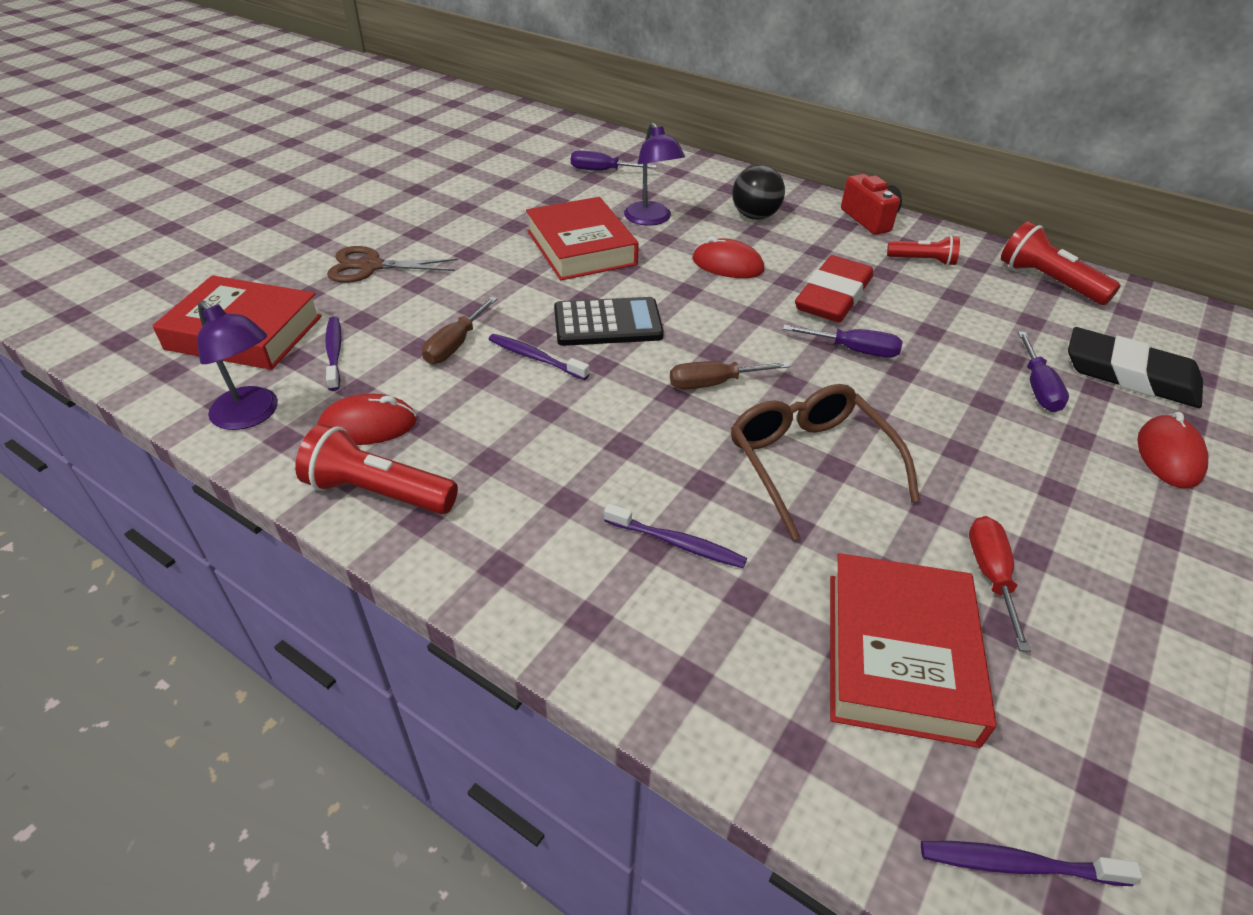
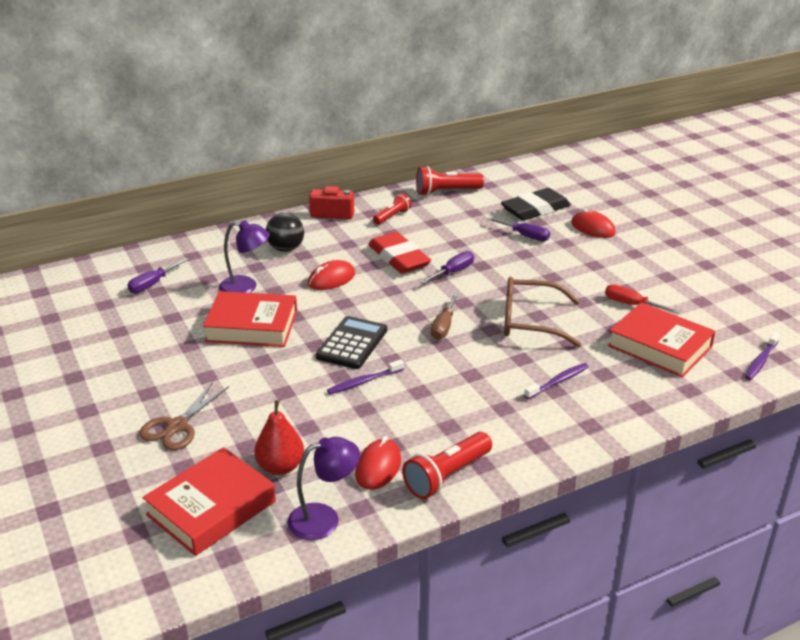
camera: 60 degrees left, 10 degrees down
purple toothbrush [325,316,341,391] -> red pear [254,400,304,475]
brown screwdriver [422,296,497,364] -> none

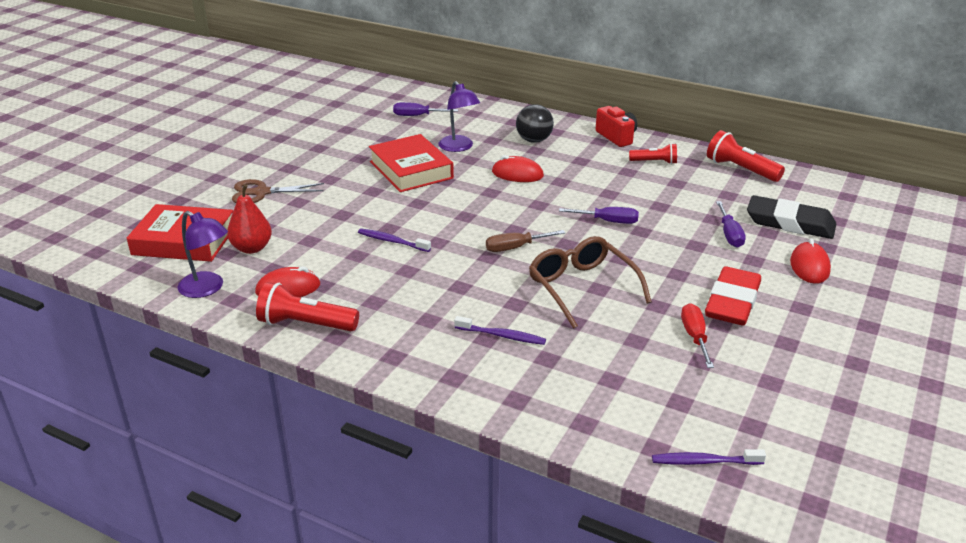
camera: 55 degrees right, 0 degrees up
black calculator [316,316,387,369] -> none
red eraser [368,232,431,274] -> red eraser moved to [705,266,761,325]
red book [607,302,716,377] -> none

